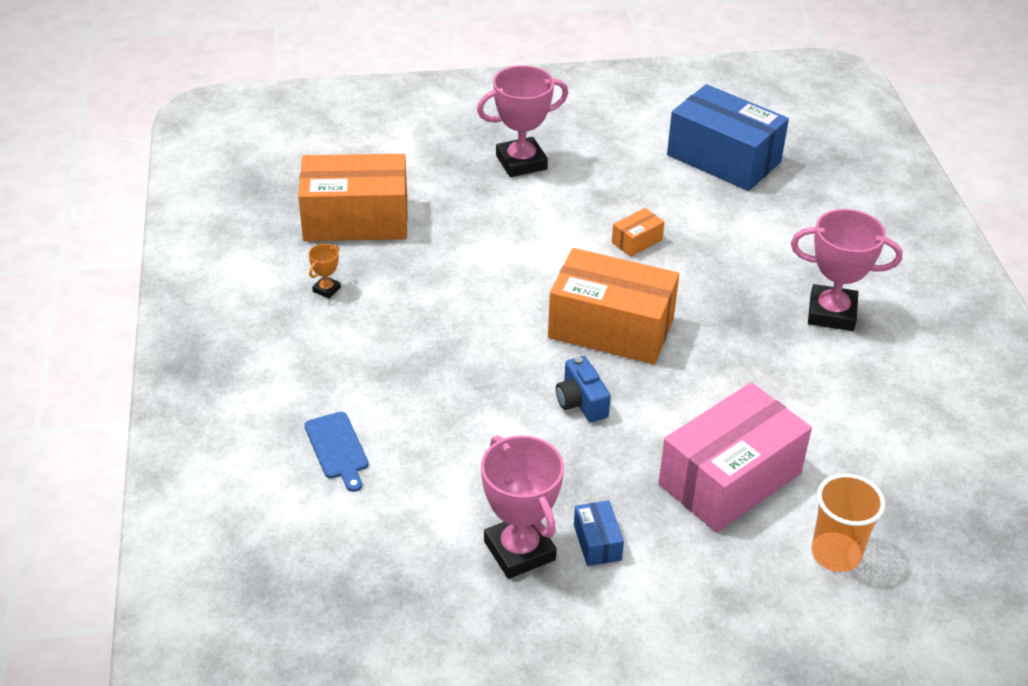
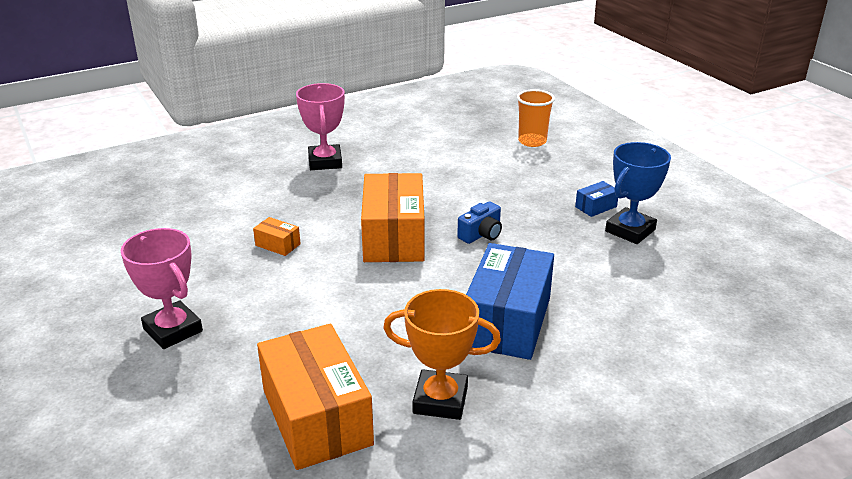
camera: 110 degrees left, 10 degrees down
blue cutting board [304,412,369,492] -> none
orange trophy [308,244,341,299] -> orange trophy [383,289,501,420], size x2.22
pink trophy [481,435,564,579] -> blue trophy [605,142,671,244]
pink box [659,382,812,532] -> none
blue box [667,84,789,191] -> blue box moved to [466,243,554,360]

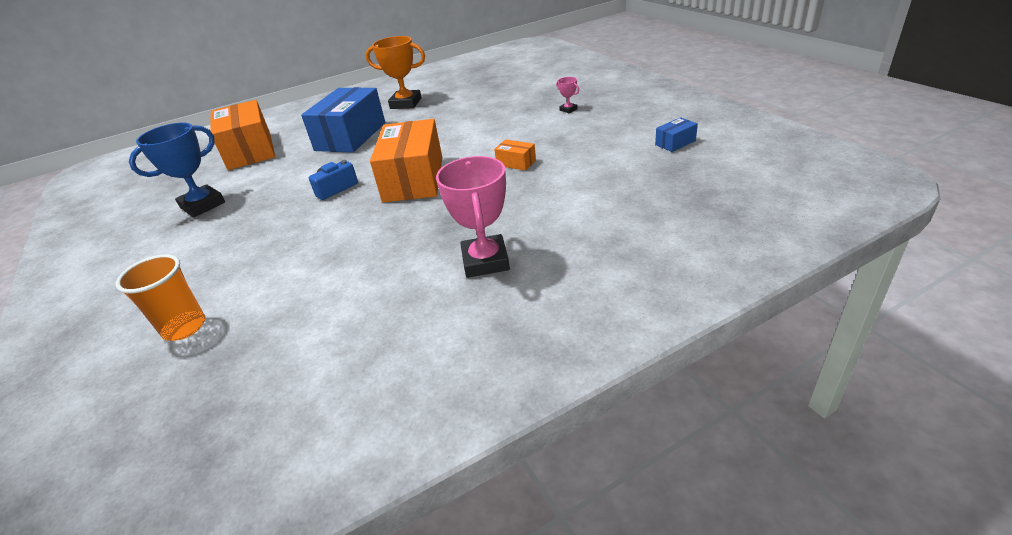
camera: 175 degrees left, 5 degrees up
pink trophy [121,228,203,349] -> pink trophy [556,77,579,113], size x0.45
orange box [257,324,374,470] -> orange box moved to [210,100,275,170]
blue box [575,181,618,217] -> blue box moved to [655,117,698,152]

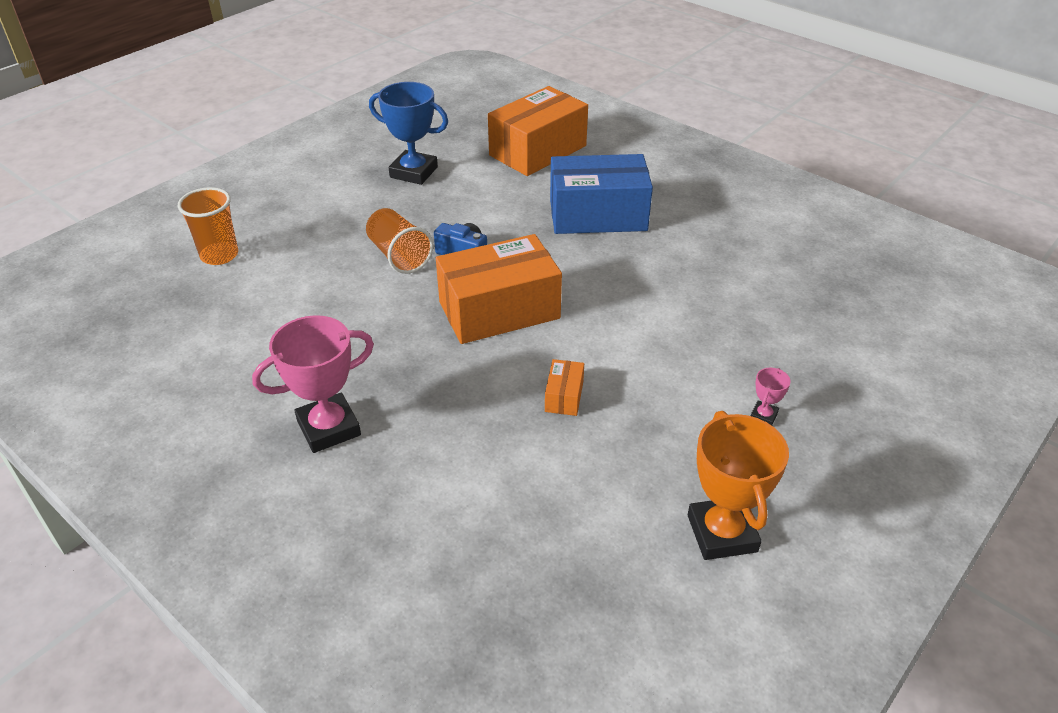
camera: 65 degrees right, 5 degrees up
orange trophy [366,36,425,109] -> orange trophy moved to [688,411,789,560]
blue box [655,117,698,152] -> none
none -> orange cup [366,208,433,274]

